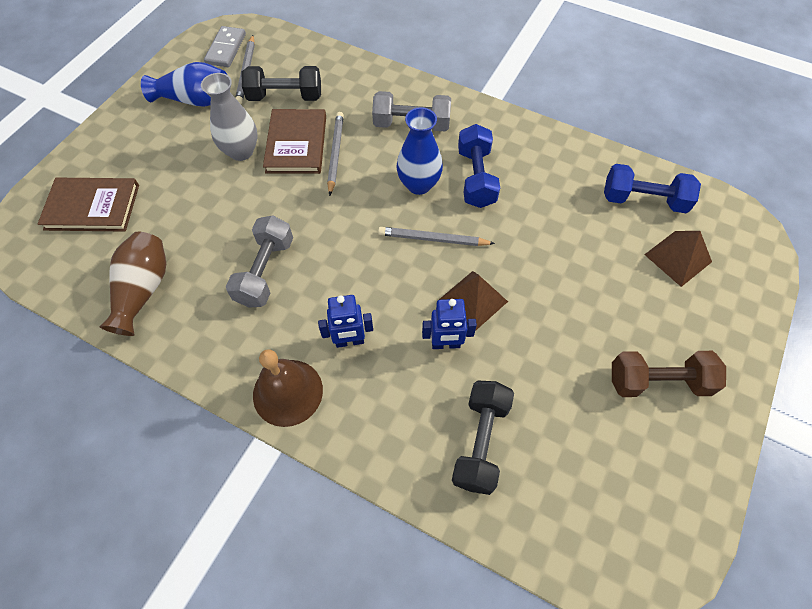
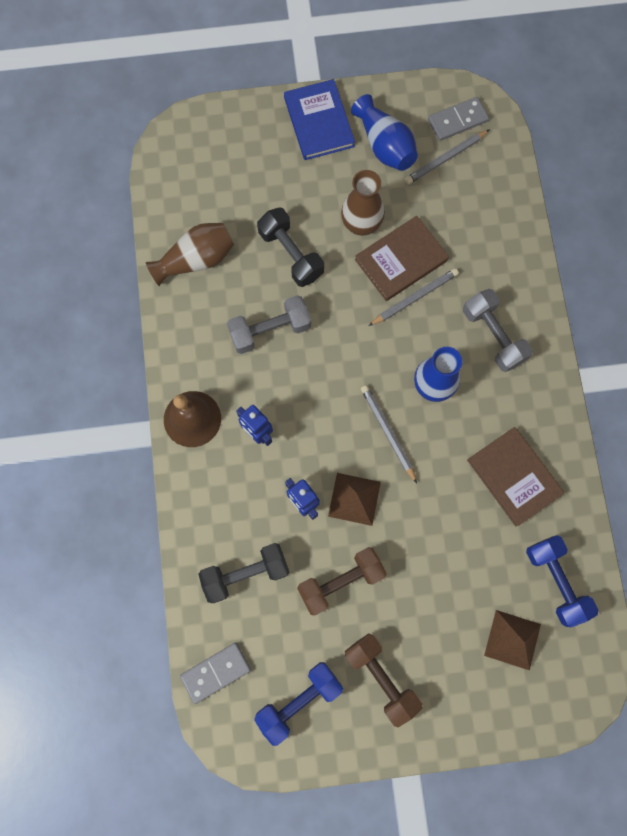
camera: 55 degrees right, 15 degrees up
brown book [38,178,139,232] -> brown book moved to [467,427,564,527]
grey vase [201,73,258,161] -> brown vase [341,170,385,236]
black dumbbell [242,66,321,101] -> black dumbbell moved to [257,207,324,287]
blue dumbbell [458,124,500,208] -> blue dumbbell moved to [254,662,343,746]
none -> grey domino [180,643,251,704]
none -> blue book [284,79,355,160]
none -> brown dumbbell [297,547,387,616]

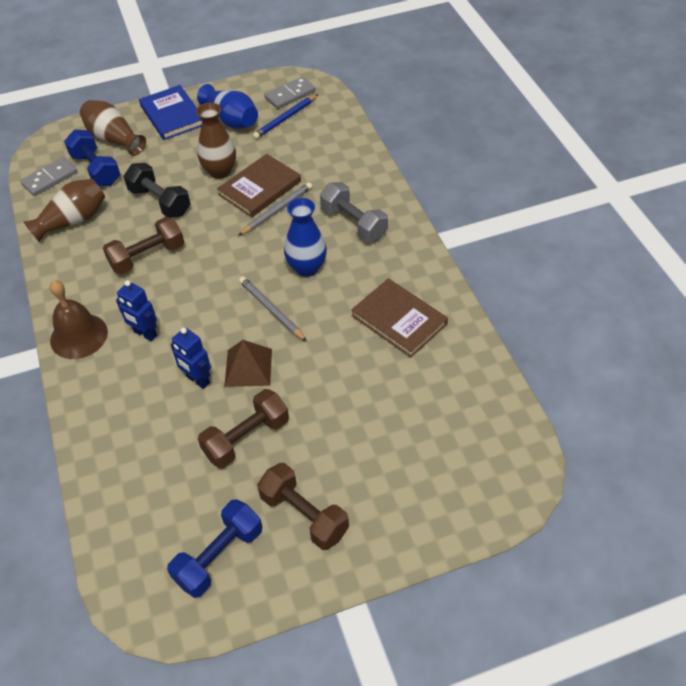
camera: 10 degrees left, 25 degrees down
grey domino [180,643,251,704] -> grey domino moved to [20,157,77,196]
black dumbbell [199,543,290,603] -> none
grey dumbbell [227,295,311,354] -> brown dumbbell [103,217,184,275]
grey pencil [405,129,490,184] -> blue pencil [252,94,318,139]
brown pyramid [484,610,541,670] -> none
blue dumbbell [526,535,599,627] -> blue dumbbell moved to [64,130,120,186]
none -> brown vase [80,100,146,156]

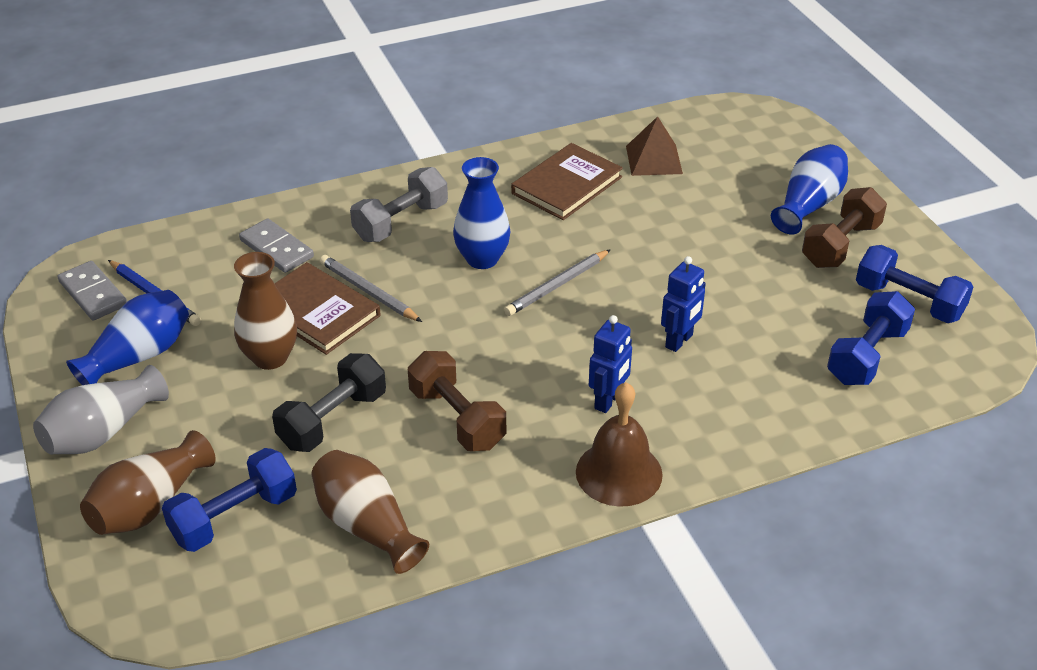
camera: 95 degrees left, 10 degrees down
grey domino [20,157,77,196] -> grey domino moved to [239,218,314,273]
blue book [139,85,202,140] -> grey vase [33,365,169,454]
brown dumbbell [198,389,289,468] -> none
brown pyramid [224,340,272,387] -> brown pyramid moved to [626,116,683,176]
none -> blue vase [771,144,848,234]
none -> blue dumbbell [827,291,915,385]

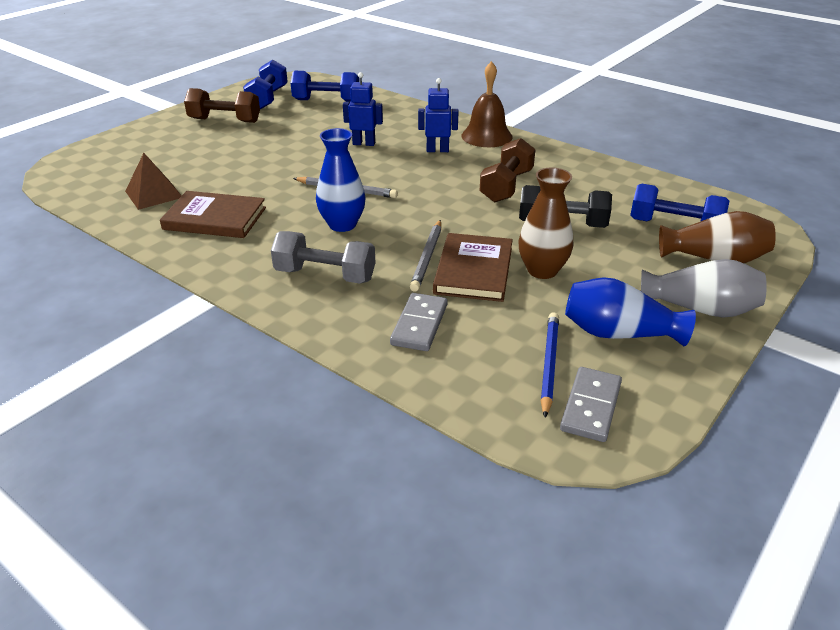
camera: 120 degrees left, 5 degrees down
brown vase [311,450,429,574] -> none
blue vase [771,144,848,234] -> none

